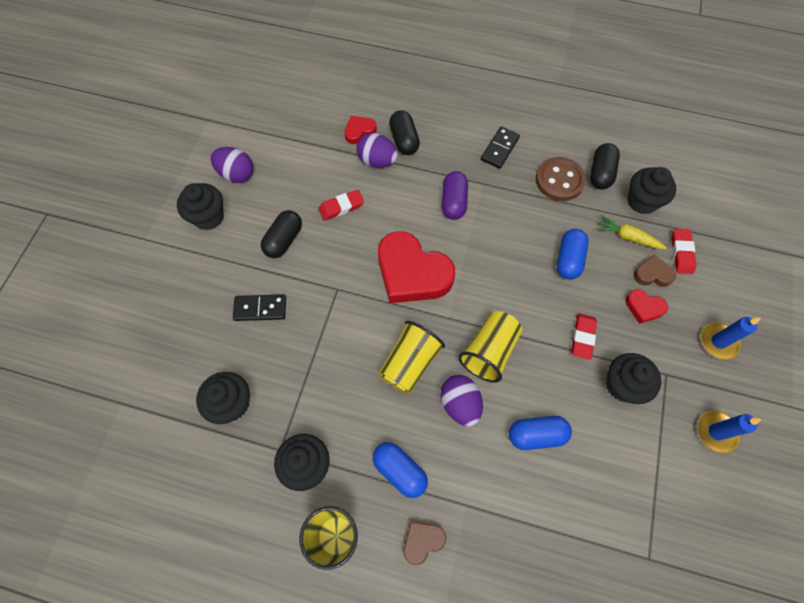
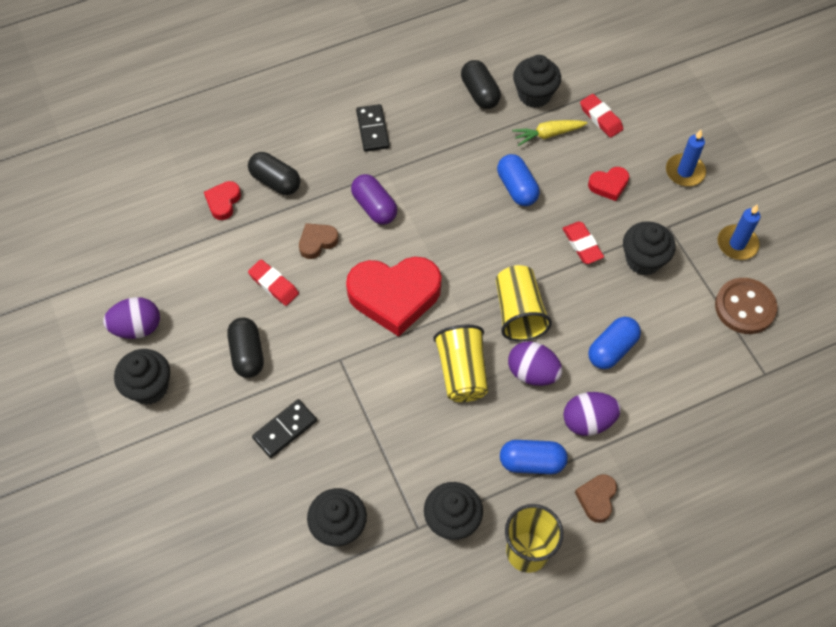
camera: 40 degrees left, 5 degrees down
red eraser [318,190,364,221] -> red eraser turned 75 degrees counterclockwise [248,260,299,306]
purple egg [356,133,398,168] -> purple egg moved to [563,392,621,436]
brown button [536,157,586,201] -> brown button moved to [715,278,778,334]
brown heart [634,255,676,287] -> brown heart moved to [299,223,339,259]

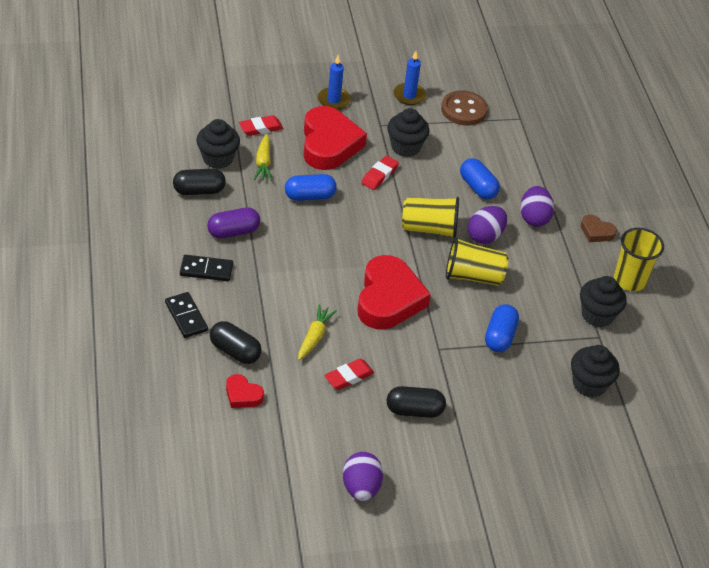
camera: 80 degrees left, 15 degrees down
black cupcake [114,349,170,405] -> none
black capsule [248,152,301,195] -> black capsule turned 75 degrees clockwise [210,321,262,364]
black domino [252,399,317,458] -> black domino moved to [165,292,208,338]
brown heart [299,223,339,259] -> yellow carrot [298,304,337,360]
purple capsule [351,174,397,224] -> purple capsule moved to [207,207,260,239]
blue capsule [500,440,568,474] -> blue capsule moved to [485,304,519,352]
red eraser [562,221,604,264] -> red eraser turned 45 degrees counterclockwise [361,156,399,190]
red heart [588,167,629,201] -> red heart [304,106,367,170], size x2.17

